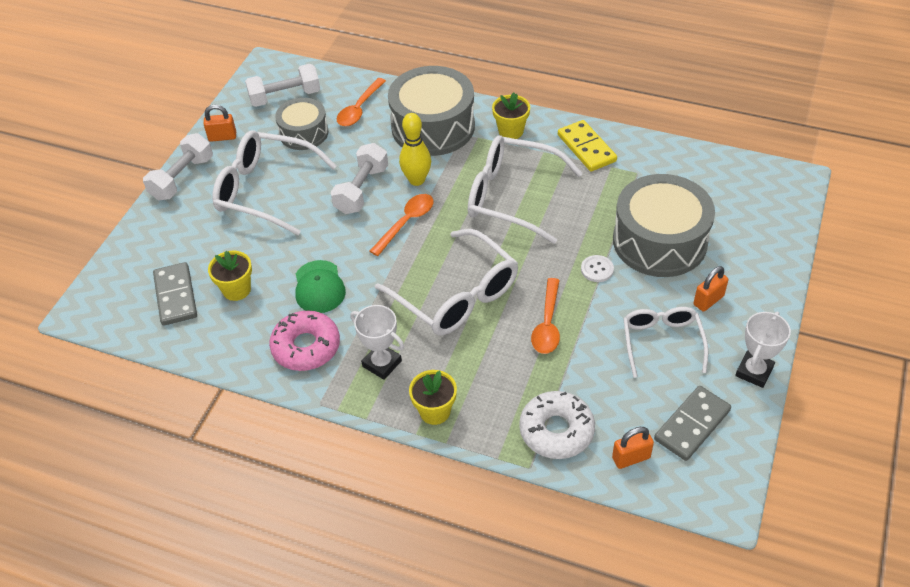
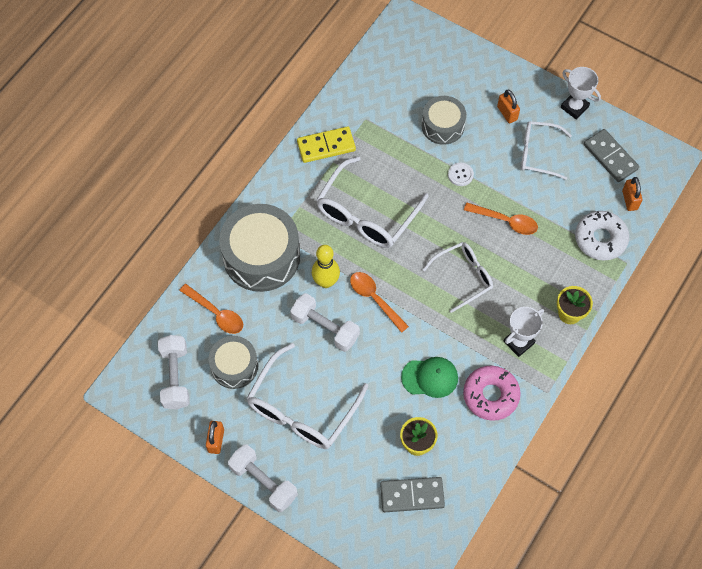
camera: 80 degrees left, 15 degrees up
white glasses [375,229,518,335] -> white glasses [423,242,493,313], size x0.63
yellow flower pot [492,93,530,139] -> none
grey drum [613,174,715,277] -> grey drum [422,96,466,145], size x0.59

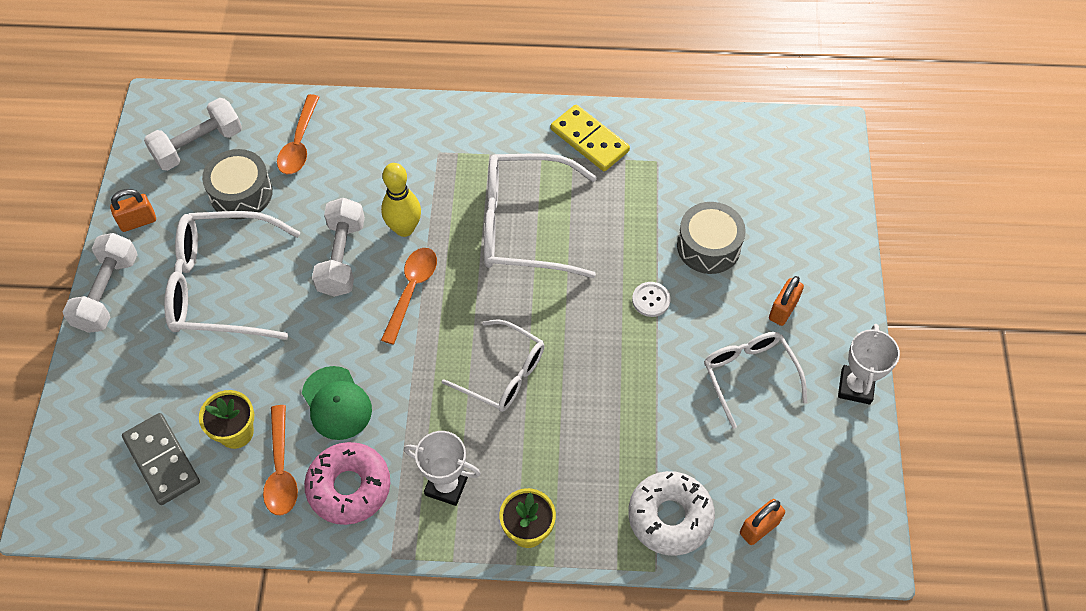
camera: 60 degrees right, 5 degrees down
grey drum [219,204,300,292] -> none
orange spoon [464,203,538,235] -> orange spoon moved to [263,405,298,515]
grey domino [584,129,639,182] -> none

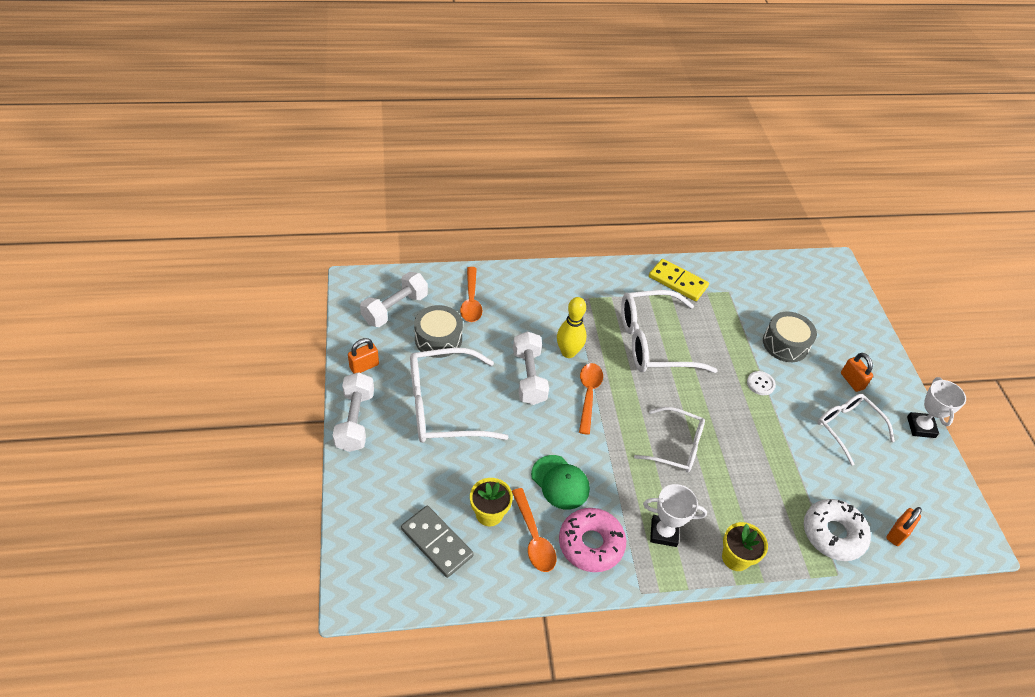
camera: 15 degrees left, 10 degrees down
orange padlock [769,276,804,326] -> orange padlock turned 45 degrees counterclockwise [841,353,873,392]

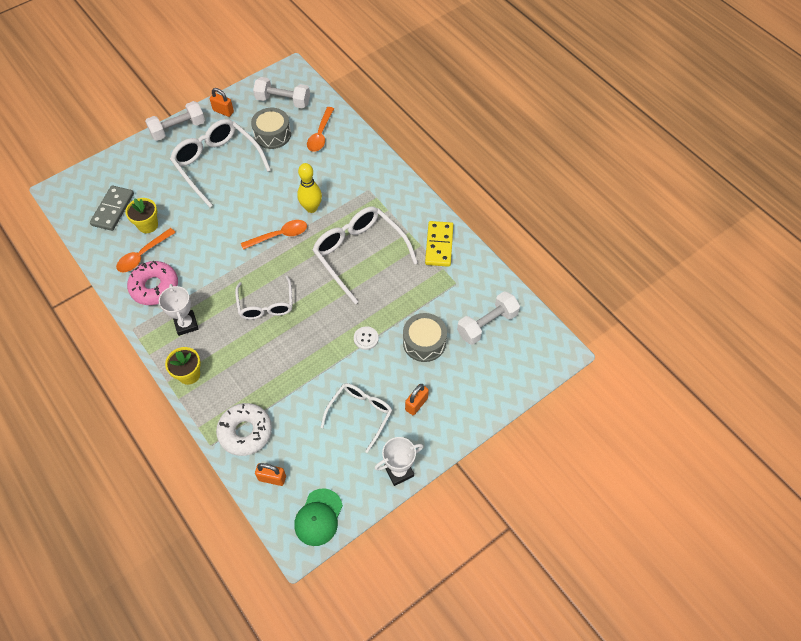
camera: 65 degrees right, 10 degrees up
orange spoon [460,267,482,322] -> orange spoon turned 45 degrees counterclockwise [307,107,334,152]
white dumbbell [513,331,549,405] -> white dumbbell moved to [457,291,520,345]
green cap [531,455,590,510] -> green cap moved to [294,488,343,546]

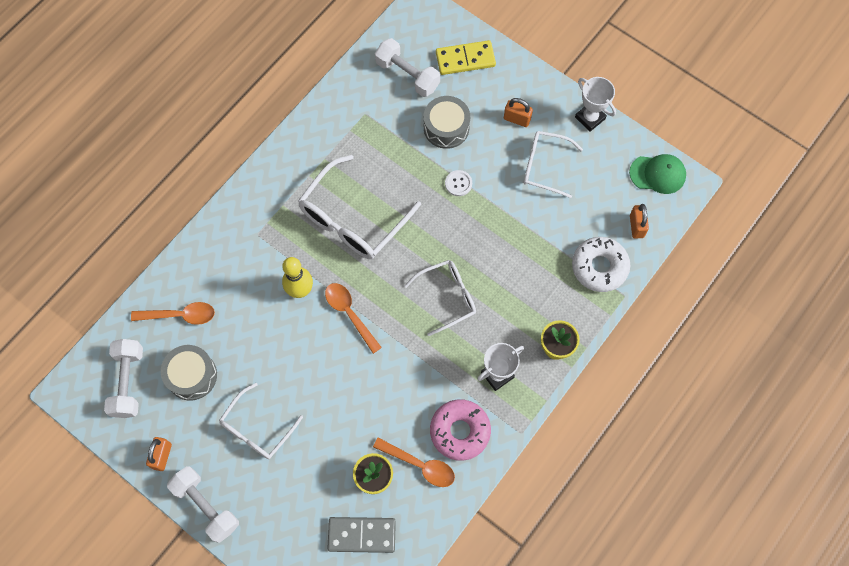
camera: 105 degrees left, 10 degrees up
white glasses [170,119,271,207] -> white glasses [219,383,303,459], size x0.63
yellow domino [425,221,454,267] -> yellow domino moved to [436,40,496,75]

